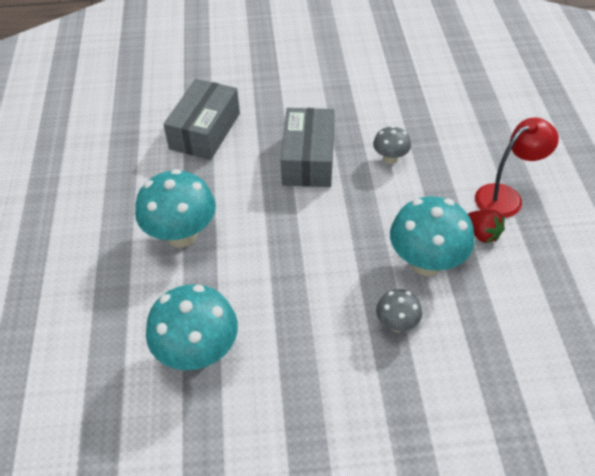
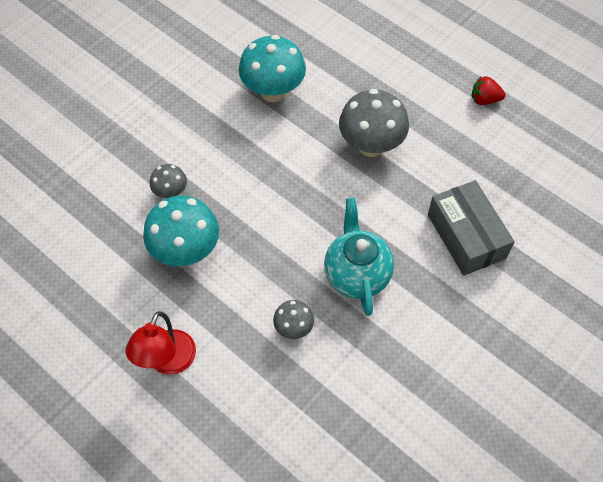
camera: 135 degrees right, 10 degrees up
turquoise mushroom [135,169,216,248] -> grey mushroom [339,89,409,157]
grey box [281,108,335,187] -> turquoise teapot [324,198,394,316]
red strawberry [468,210,505,243] -> red strawberry moved to [472,76,505,105]

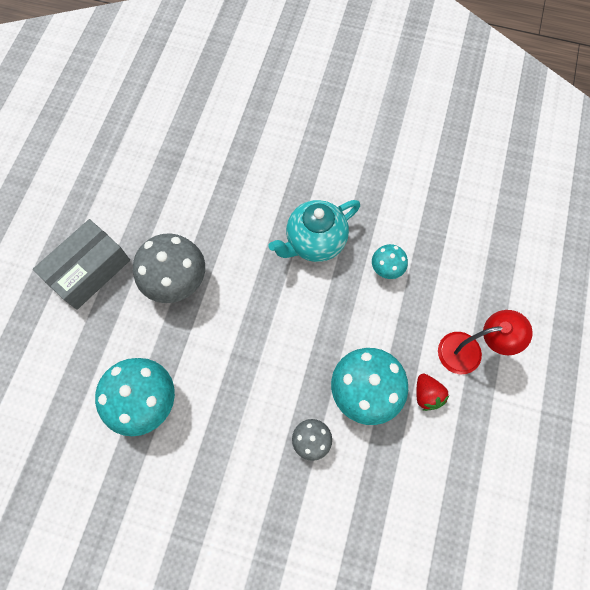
camera: 115 degrees left, 10 degrees up
grey mushroom [273,300,314,339] -> turquoise mushroom [372,244,408,279]
grey box [428,180,515,276] -> grey box moved to [33,219,130,310]
red strawberry [472,76,505,105] -> red strawberry moved to [416,374,449,411]

